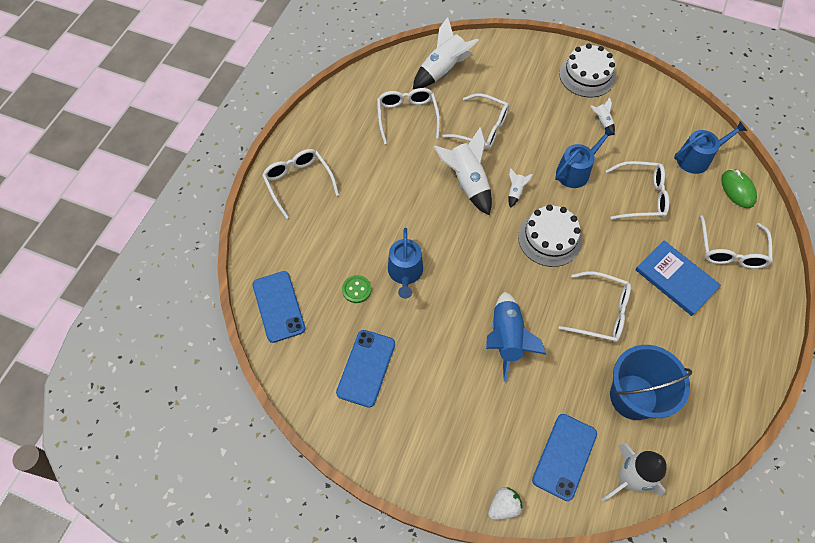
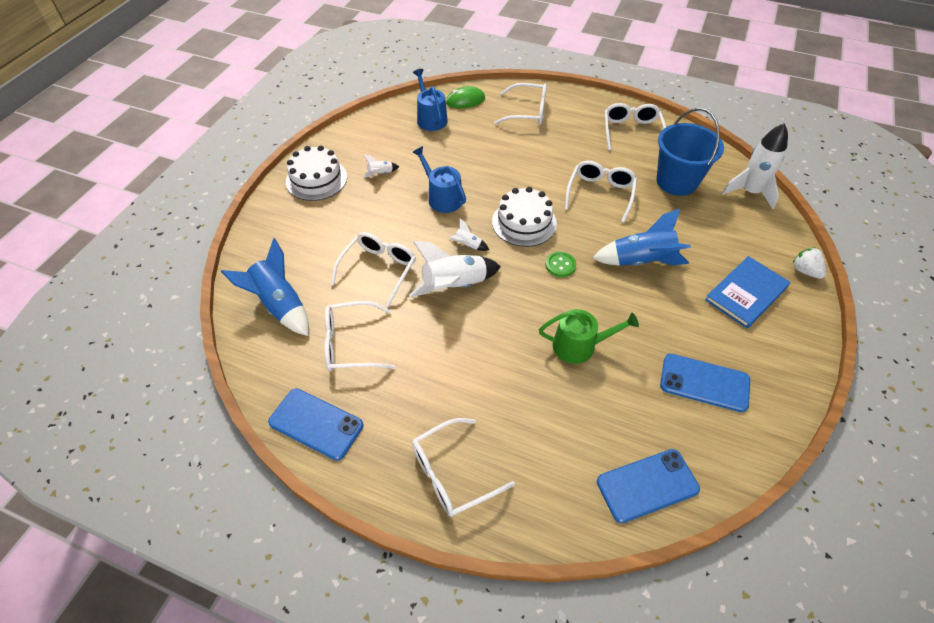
camera: 90 degrees left, 10 degrees down
green button [342,275,372,303] -> green button moved to [545,252,576,277]
blue watering can [388,228,423,299] -> green watering can [539,309,639,364]
white rocket [413,17,479,89] -> blue rocket [221,238,309,336]
blue phone [532,414,597,501] -> blue phone moved to [268,388,363,461]
white glasses [606,161,669,219] -> white glasses moved to [605,103,666,150]
blue book [635,240,721,316] -> blue book moved to [705,256,790,328]

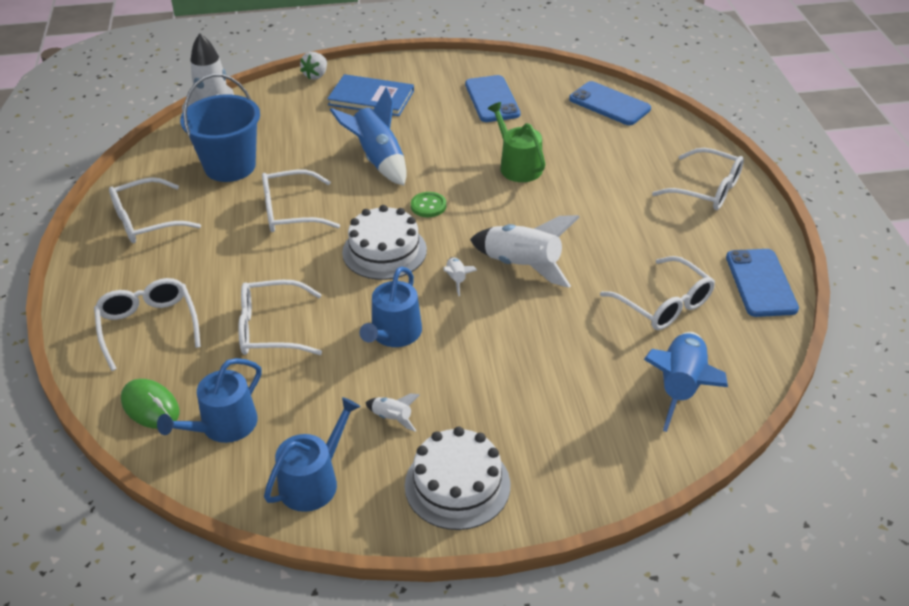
camera: 120 degrees left, 10 degrees down
white glasses [331,232,416,307] -> white glasses moved to [238,280,322,355]
none -> blue watering can [264,397,360,512]

